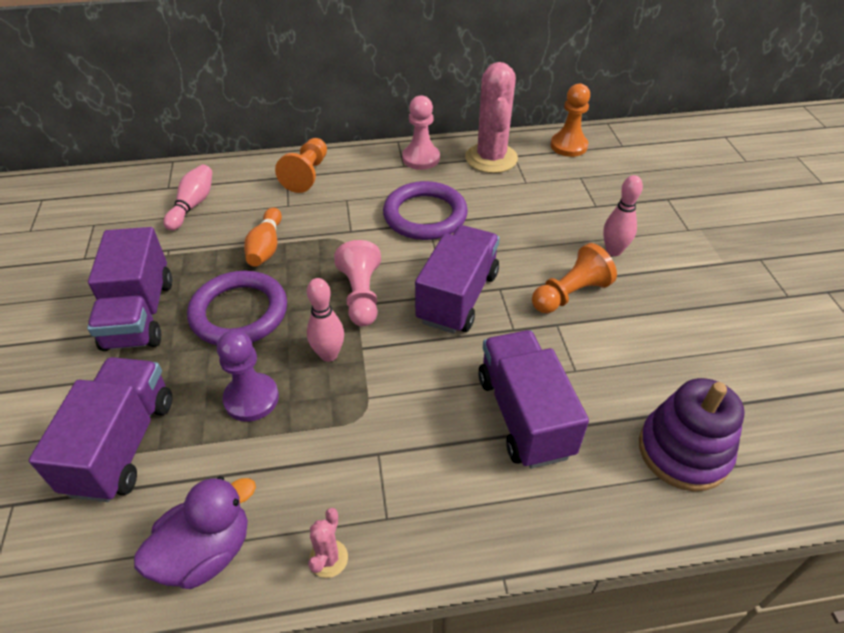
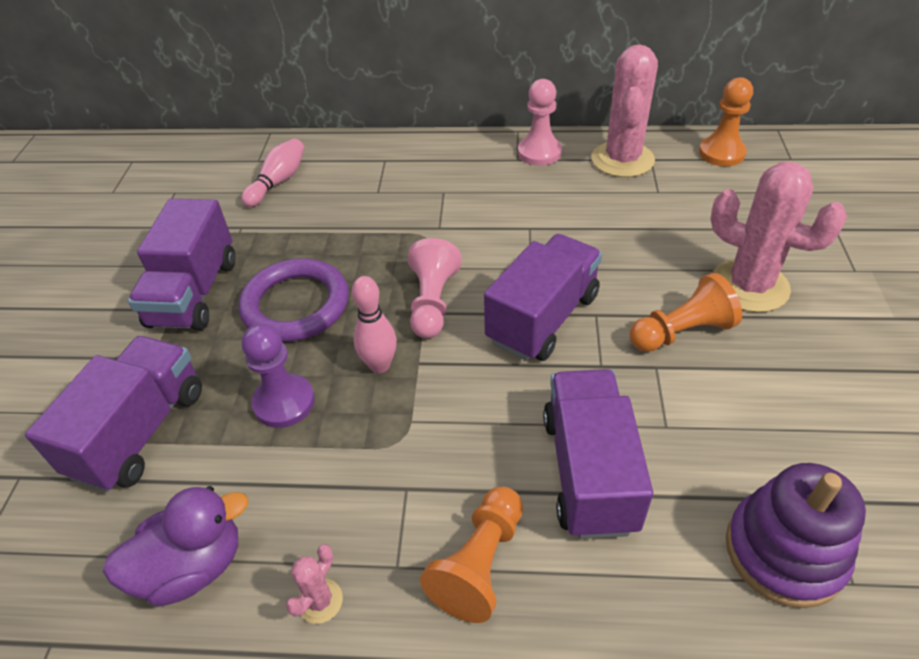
camera: 15 degrees right, 0 degrees up
orange bowling pin [244,208,282,267] -> none
orange pawn [275,138,327,193] -> orange pawn moved to [420,486,523,623]
purple ring [383,181,468,240] -> none
pink bowling pin [603,175,643,256] -> pink cactus [710,162,847,312]

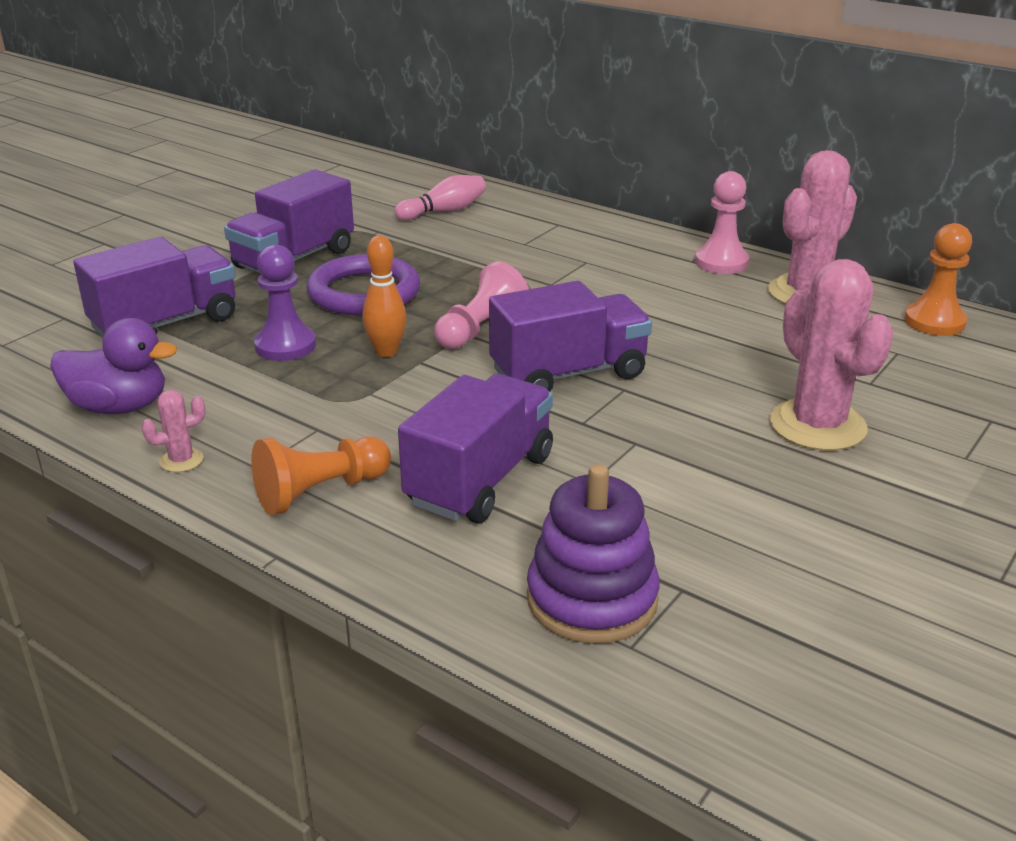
camera: 30 degrees right, 15 degrees down
pink bowling pin [352,276,397,373] -> orange bowling pin [363,235,407,357]
orange pawn [630,273,742,352] -> none

